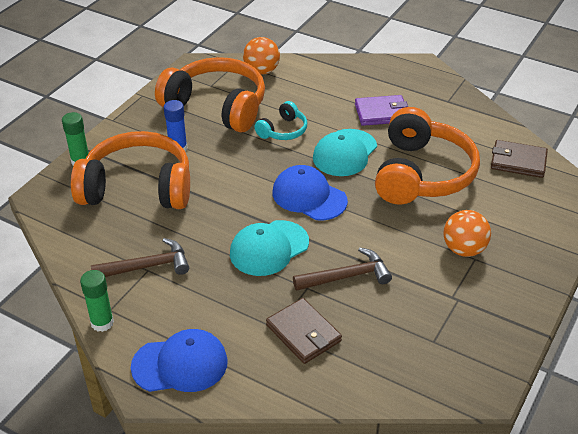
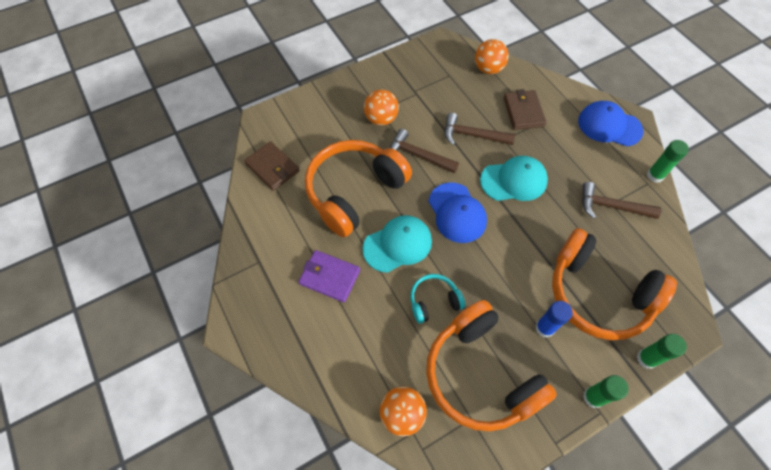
camera: 150 degrees left, 20 degrees up
none -> brown hammer [390,129,459,173]
none -> orange ball [475,39,509,74]
none -> green glue stick [583,375,629,408]

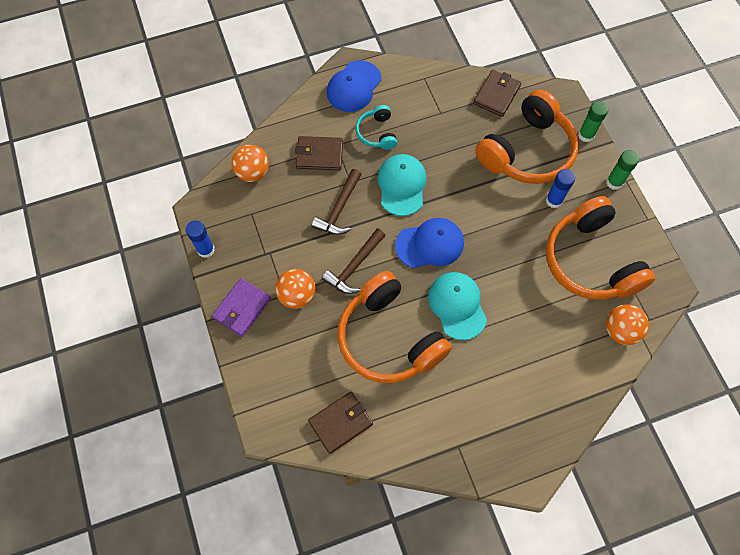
camera: 80 degrees left, 5 degrees up
purple wallet [298,250,360,303] -> purple wallet moved to [212,278,271,337]
turquoise headphones [410,274,465,324] -> turquoise headphones moved to [356,105,397,150]
orange headphones [426,300,557,431] -> orange headphones turned 90 degrees clockwise [546,196,655,300]
brown hammer [582,182,662,219] -> none
green glue stick [647,140,689,183] -> none
none -> blue glue stick [186,220,215,258]
none -> brown wallet [473,70,521,117]

